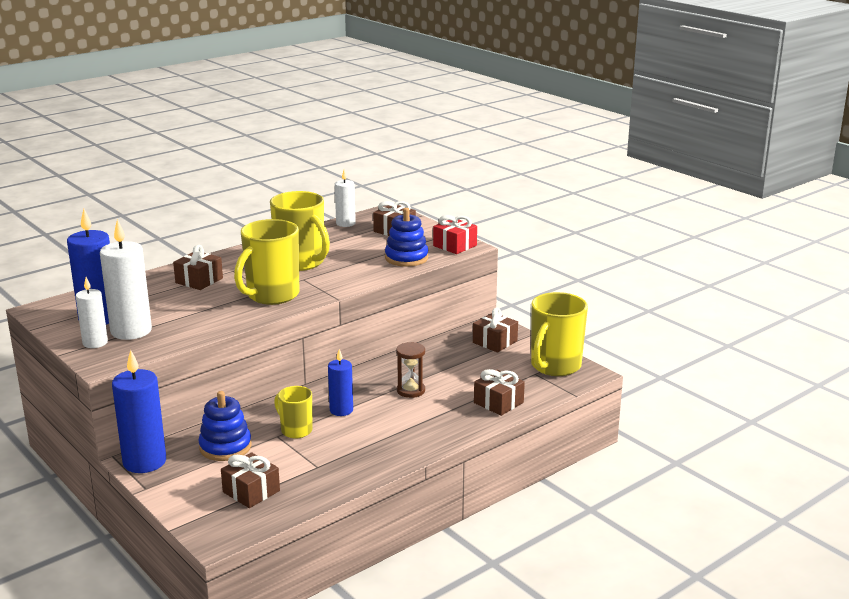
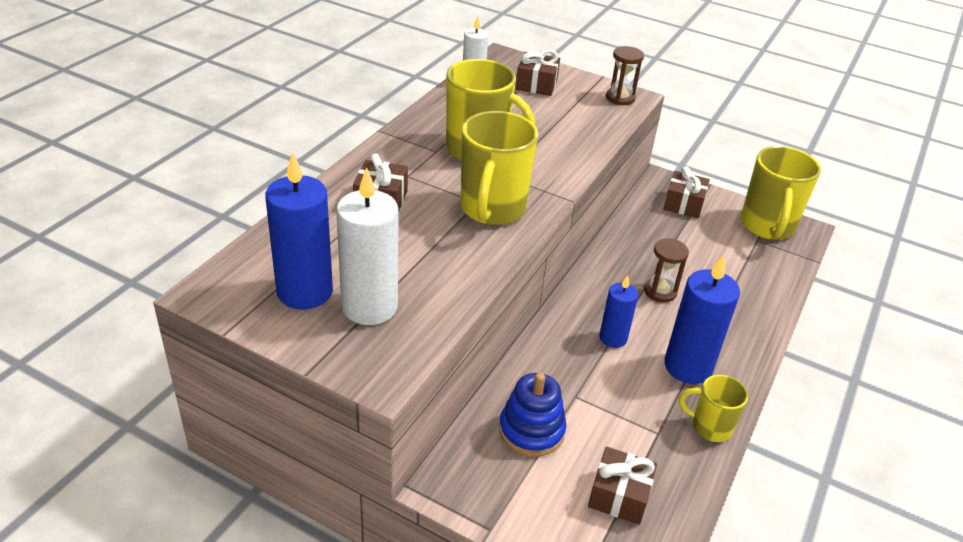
camera: 25 degrees left, 15 degrees up
white candle [76,277,108,348] -> none
blue candle [112,350,166,473] -> blue candle moved to [664,255,740,384]
yellow mug [274,386,313,439] -> yellow mug moved to [679,375,748,442]
blue stacking toy [385,208,428,267] -> none
red gift [433,215,477,254] -> brown hourglass [606,46,644,105]
brown gift [474,369,525,416] -> none

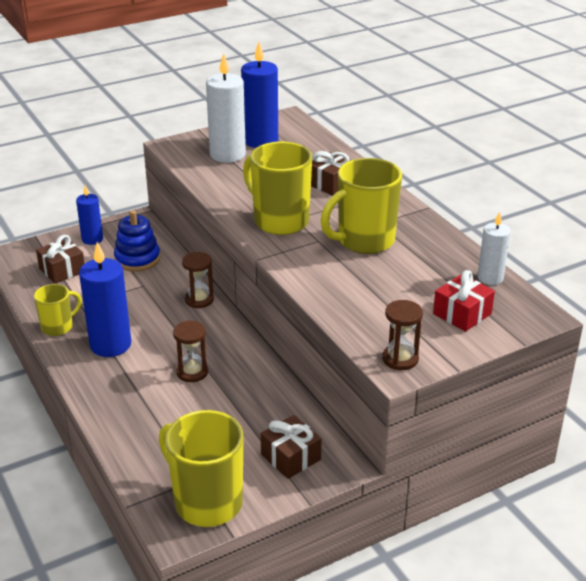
camera: 125 degrees right, 5 degrees down
brown gift [515,49,560,96] -> red gift [433,270,495,332]
blue candle [599,275,638,348] -> blue candle moved to [76,185,103,245]
none -> brown hourglass [182,252,214,308]

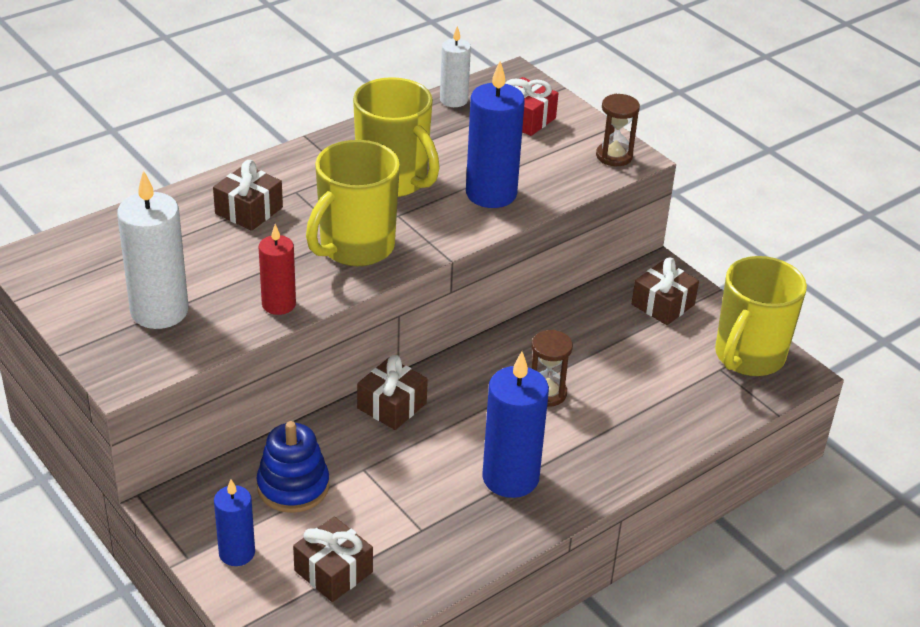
camera: 100 degrees left, 5 degrees up
yellow mug [34,284,82,336] -> none
brown hourglass [182,252,214,308] -> brown gift [357,355,428,430]
blue candle [241,42,278,148] -> blue candle moved to [466,61,525,208]
none -> red candle [259,224,296,315]

